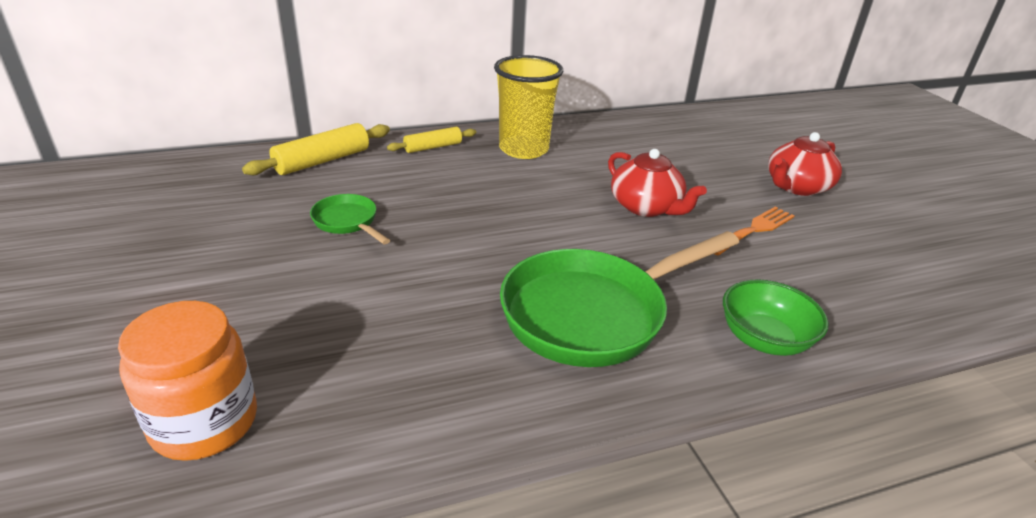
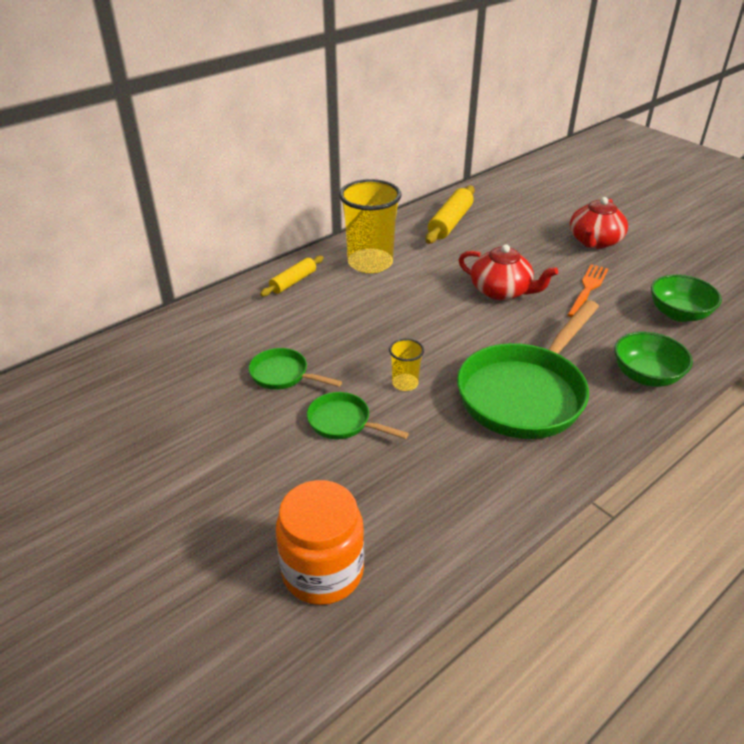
camera: 20 degrees left, 5 degrees up
yellow rolling pin [242,123,390,175] -> yellow rolling pin moved to [425,186,475,244]
none -> green pan [307,392,409,439]
none -> yellow cup [389,338,424,391]
none -> green bowl [651,274,722,322]

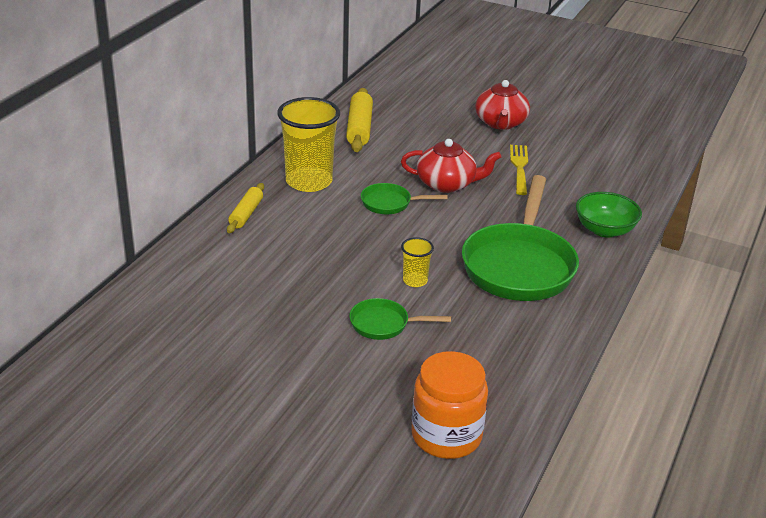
camera: 25 degrees left, 5 degrees down
green pan [249,348,342,390] -> green pan moved to [361,183,448,214]
orange fork [568,264,608,317] -> yellow fork [510,145,528,195]
green bowl [651,274,722,322] -> none

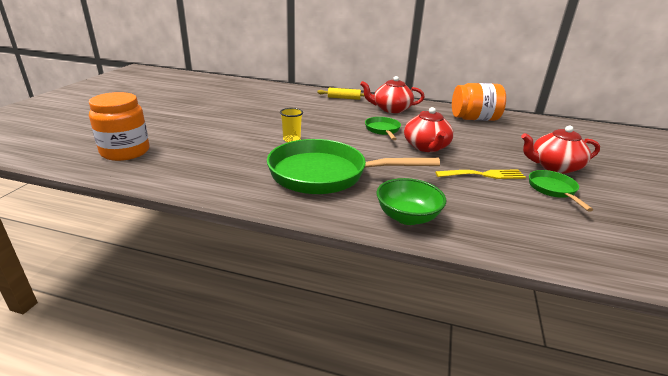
camera: 80 degrees right, 5 degrees down
yellow cup [277,97,340,192] -> red teapot [360,76,425,113]
yellow rolling pin [346,88,373,152] -> orange jar [452,83,506,121]
green pan [349,298,451,340] -> green pan moved to [529,170,593,212]

